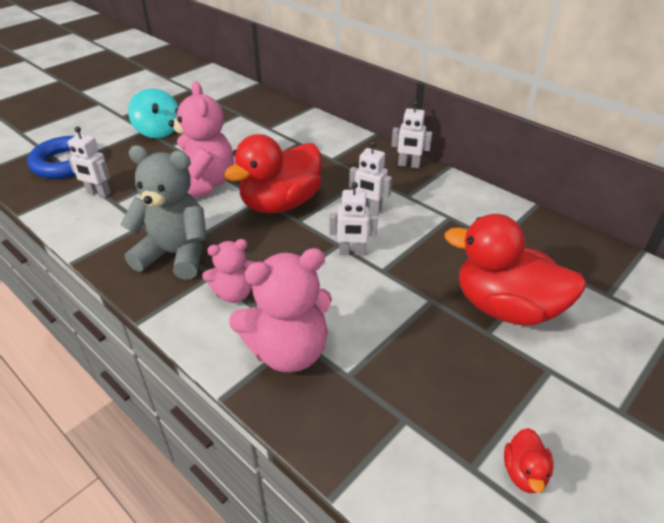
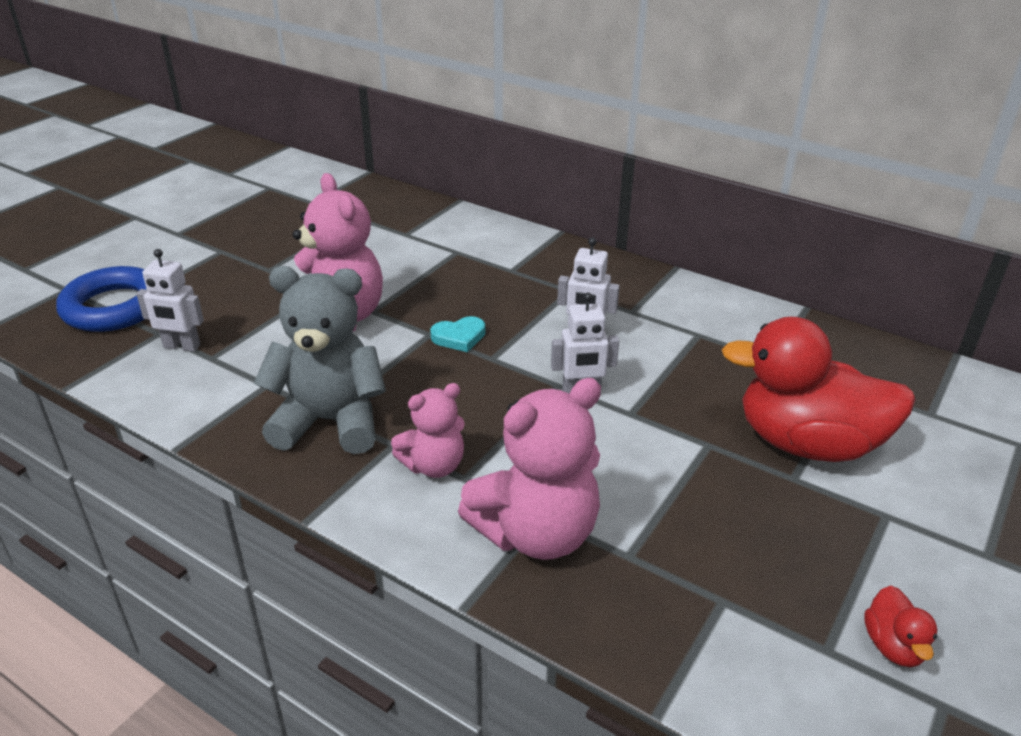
camera: 10 degrees left, 5 degrees down
turquoise spinning top [128,89,179,138] -> none
red duck [224,134,322,213] -> turquoise heart [430,316,485,352]
white robot [391,101,432,168] -> none

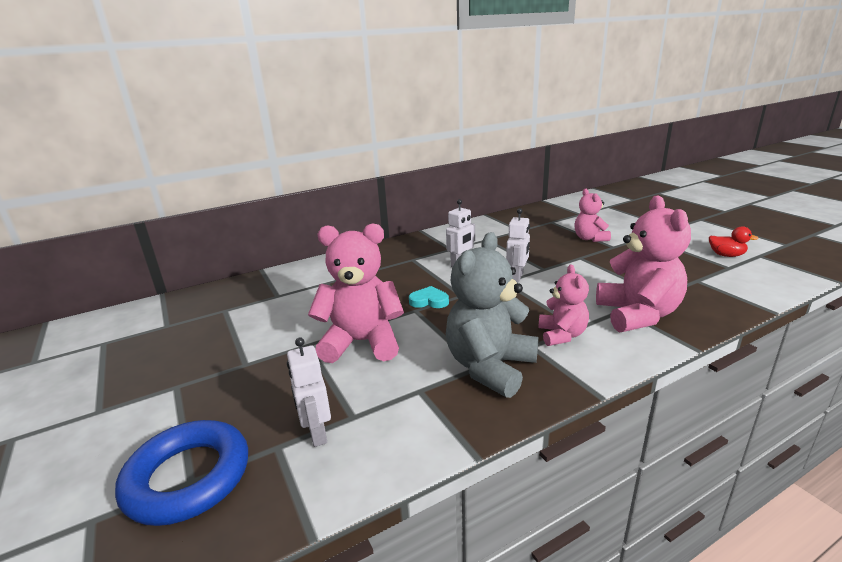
camera: 60 degrees left, 10 degrees down
white robot [136,249,204,352] -> white robot turned 120 degrees clockwise [287,337,331,447]
turquoise heart [430,316,485,352] -> turquoise heart turned 90 degrees counterclockwise [409,286,449,308]
red duck [722,317,916,462] -> pink teddy bear [574,189,611,242]

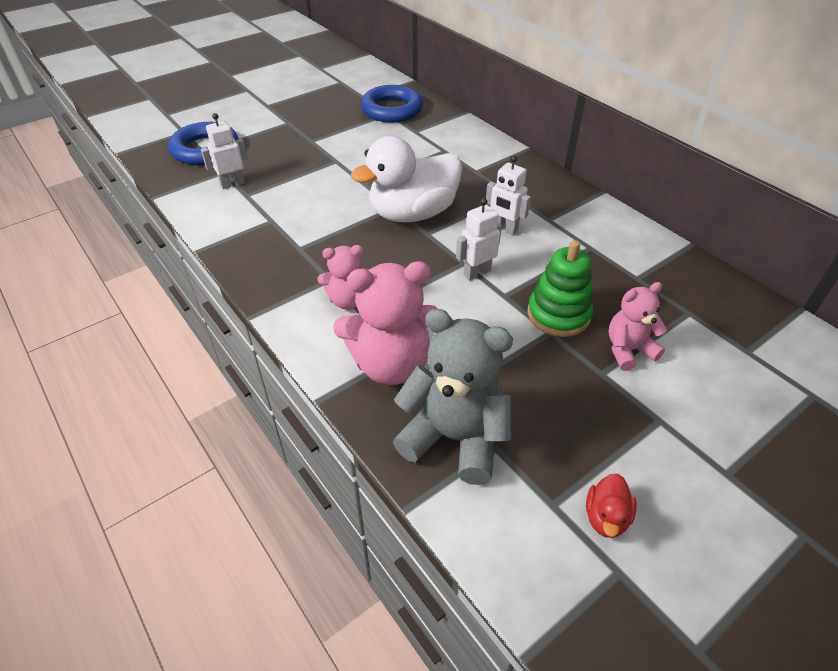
camera: 80 degrees right, 20 degrees up
pink teddy bear [308,223,404,363] -> none
turquoise heart [409,286,449,308] -> white duck [351,136,462,222]
grey teddy bear [446,232,539,398] -> grey teddy bear moved to [393,309,513,485]
white robot [506,208,530,282] -> white robot turned 135 degrees clockwise [456,198,502,280]
none -> blue ring [361,85,423,123]
none -> green stacking toy [527,240,593,337]

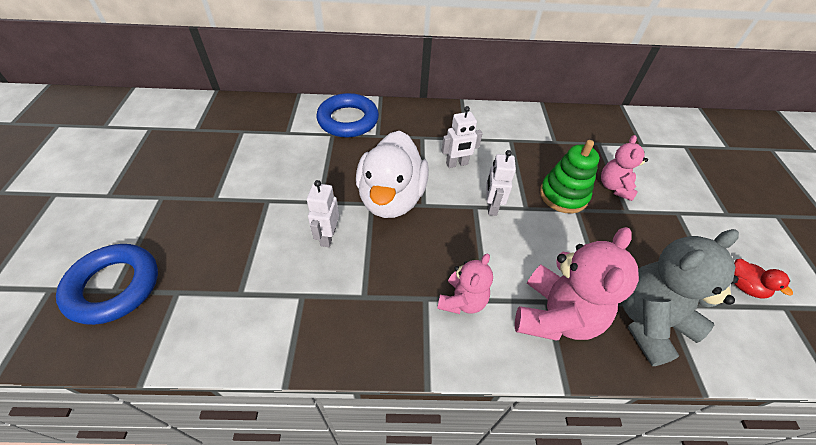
camera: 55 degrees left, 5 degrees up
white robot [201,113,248,189] -> white robot moved to [307,180,339,247]
blue ring [361,85,423,123] -> blue ring moved to [317,93,379,138]

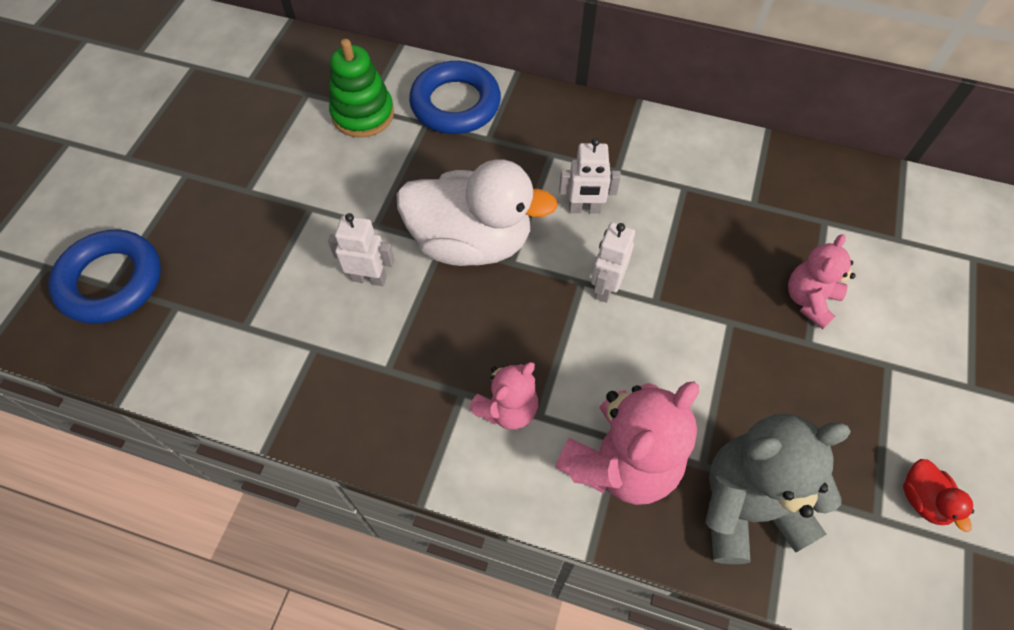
camera: 20 degrees right, 10 degrees up
white robot [307,180,339,247] -> white robot turned 75 degrees clockwise [328,213,395,286]
white duck [356,131,429,218] -> white duck turned 105 degrees counterclockwise [397,159,558,266]
green stacking toy [540,140,599,214] -> green stacking toy moved to [329,39,394,138]

